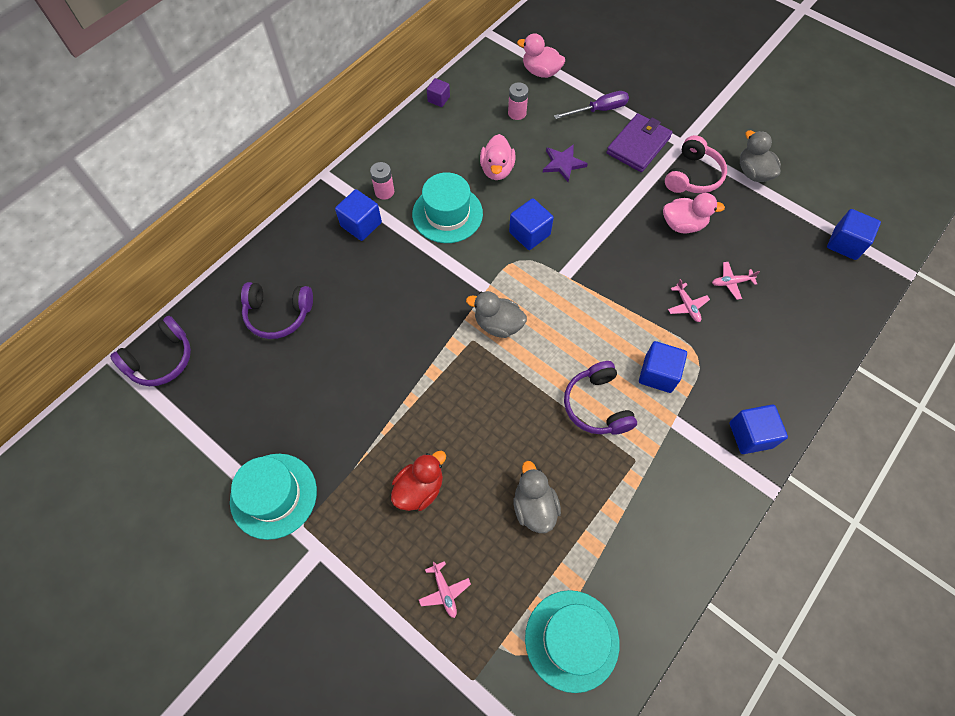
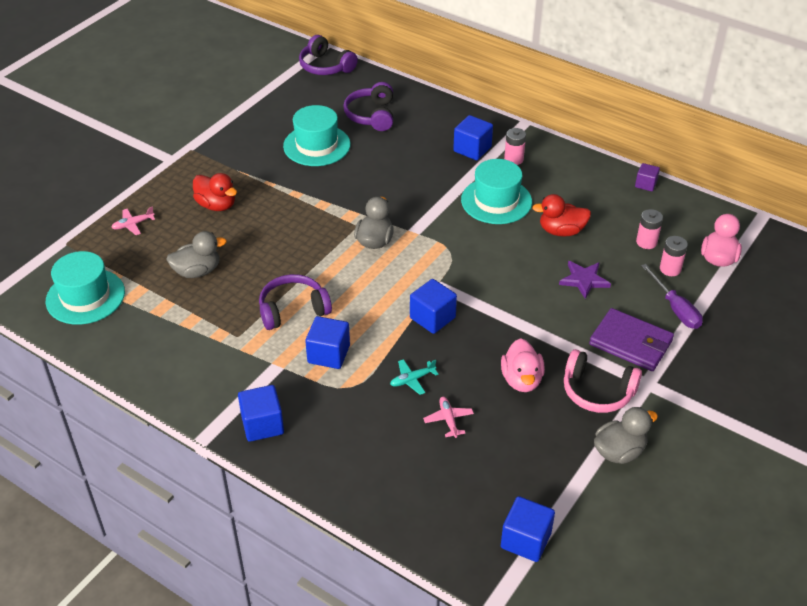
camera: 85 degrees right, 20 degrees down
turquoise hat [230,454,317,540] -> turquoise hat moved to [283,105,351,166]
pink duck [480,134,515,180] -> red duck [532,194,591,237]
blue cube [509,198,554,250] -> blue cube moved to [410,279,457,334]
pink plane [668,279,710,322] -> turquoise plane [390,359,439,395]
none -> pink battery [660,236,688,276]

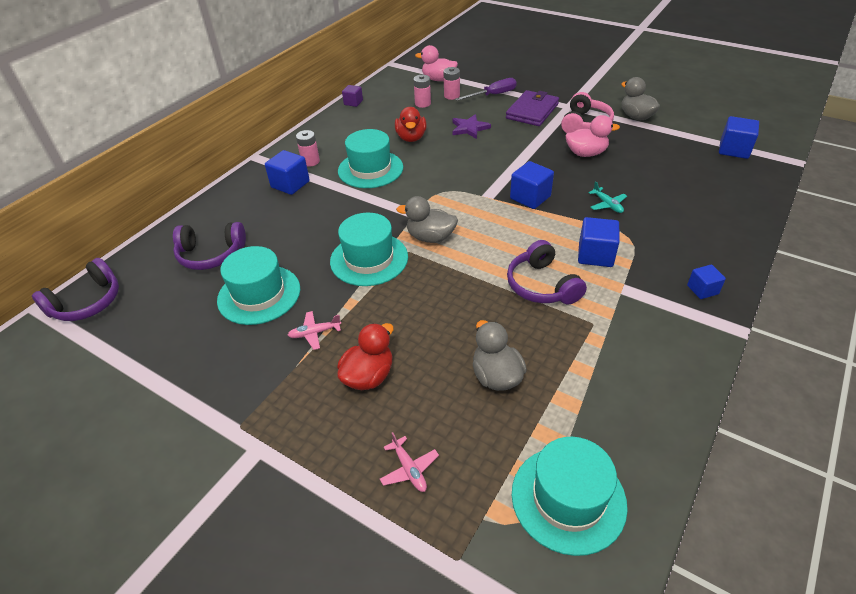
camera: 90 degrees left, 0 degrees up
blue cube [238,385,284,442] -> blue cube [687,265,726,299], size x0.62
pink plane [423,397,474,438] -> pink plane moved to [288,311,341,350]
none -> turquoise hat [330,213,408,286]

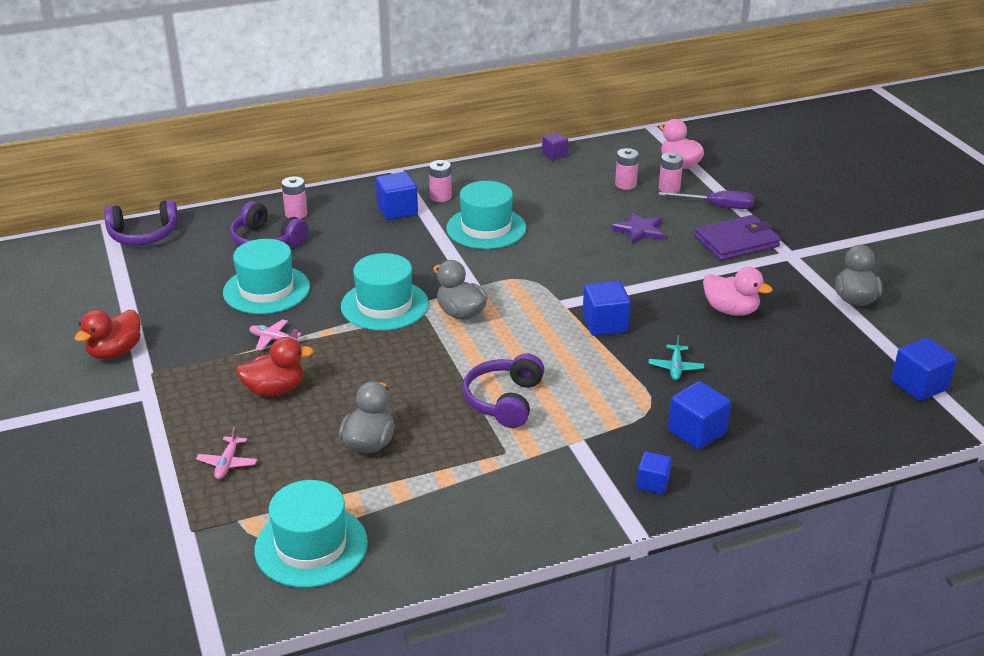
camera: 35 degrees right, 10 degrees down
red duck [395,107,427,142] -> red duck moved to [74,310,141,359]
pink headphones [561,92,614,133] -> none
blue cube [578,217,620,267] -> blue cube moved to [668,381,731,450]
none -> pink battery [282,176,307,219]

